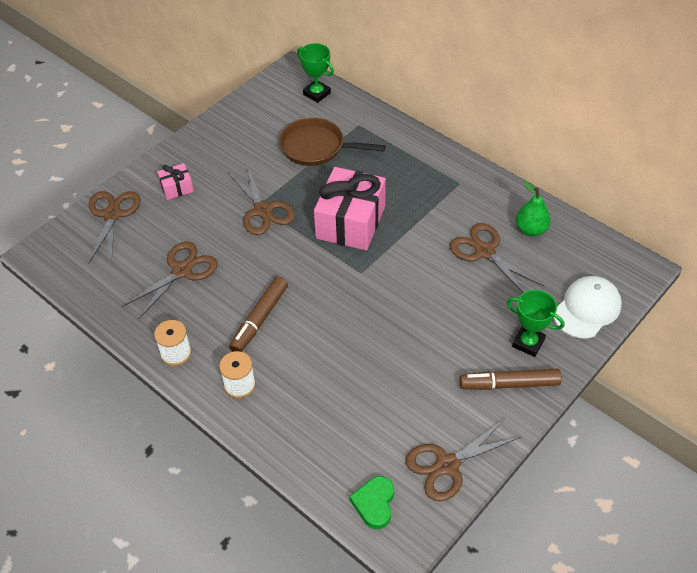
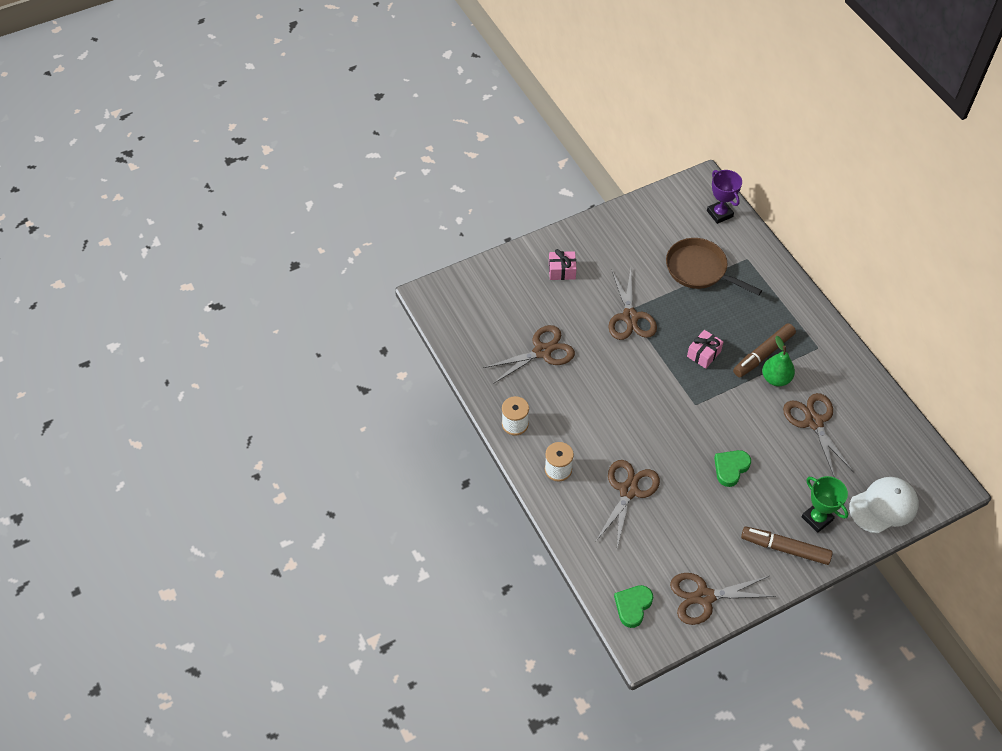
camera: 20 degrees right, 5 degrees up
brown scissors [88,191,141,264] -> brown scissors moved to [596,460,660,547]
brown marker [229,276,288,352] -> brown marker moved to [733,323,796,377]
green trophy [297,43,334,103] -> purple trophy [707,170,742,224]
pink gift [314,167,386,250] -> pink gift [687,330,723,369], size x0.47
green pear [516,181,551,236] -> green pear moved to [762,336,795,386]
none -> green heart [714,450,751,487]

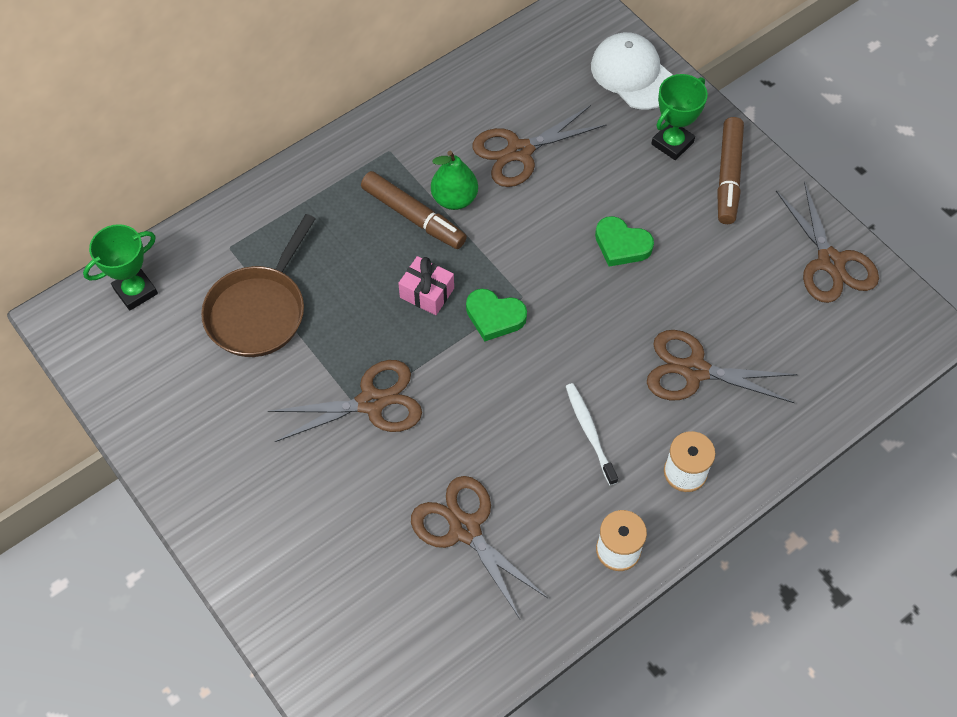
camera: 100 degrees left, 5 degrees up
pink gift [549,249,577,280] -> none
green heart [614,585,653,628] -> green heart moved to [466,289,527,341]
purple trophy [707,170,742,224] -> green trophy [83,224,158,311]
none -> white toothbrush [566,383,618,485]

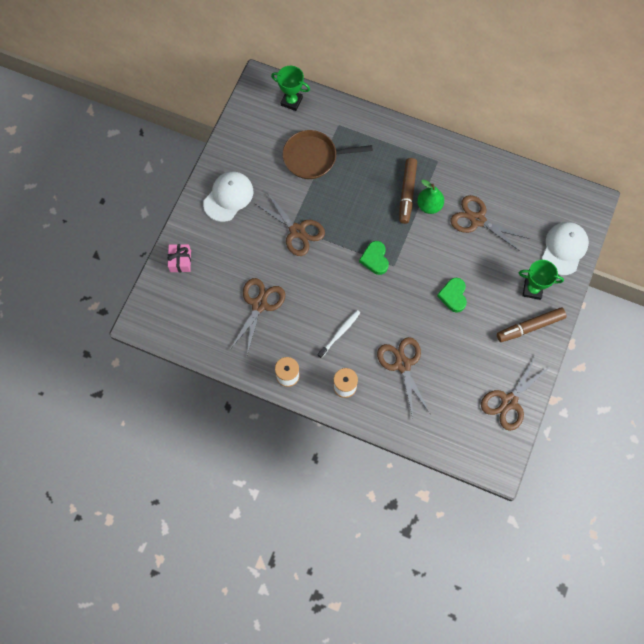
camera: 60 degrees right, 10 degrees up
pink gift [398,256,454,315] -> pink gift moved to [167,244,191,272]
none -> white cap [203,171,253,222]

